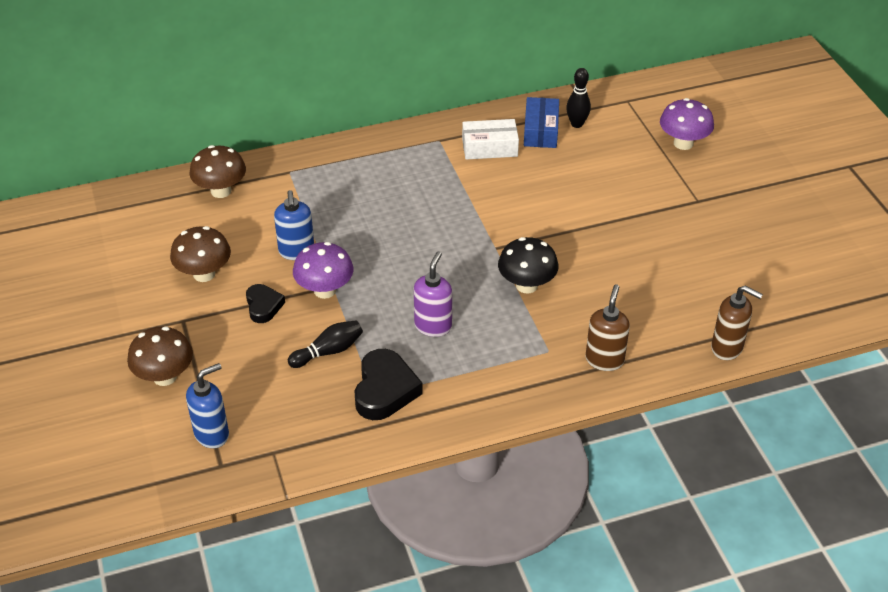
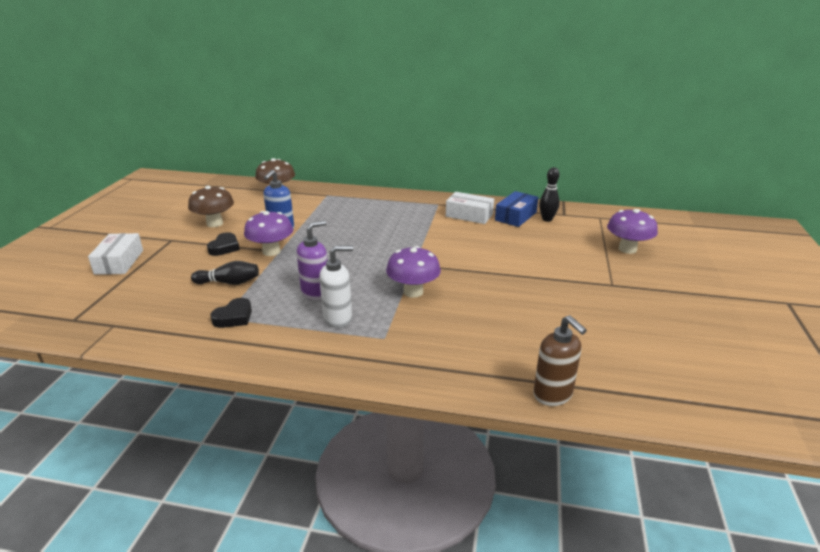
camera: 30 degrees right, 15 degrees down
brown mushroom [127,326,193,386] -> white box [88,233,143,275]
blue soap dispenser [186,363,229,448] -> none
black heart [355,349,423,420] -> black heart [210,298,252,328], size x0.61
black mushroom [498,237,558,293] -> purple mushroom [386,246,441,298]
brown soap dispenser [585,284,630,371] -> none
none -> white soap dispenser [319,246,353,328]

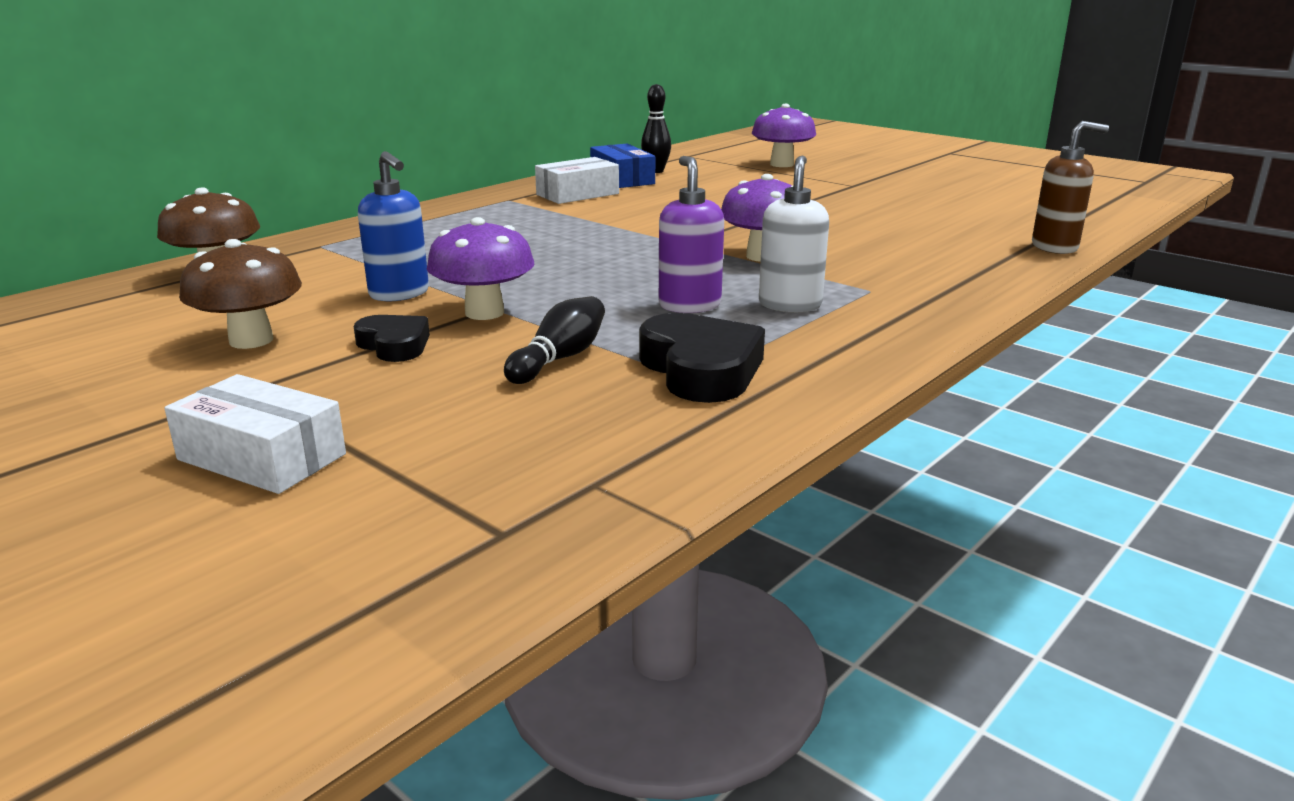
camera: 60 degrees left, 5 degrees down
black heart [210,298,252,328] -> black heart [639,313,765,403], size x1.64

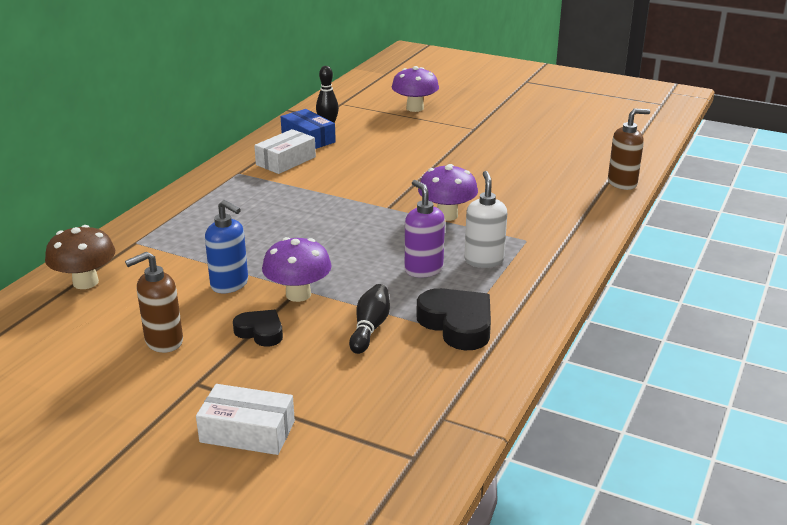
camera: 15 degrees left, 5 degrees up
brown mushroom [179,239,302,349] -> brown soap dispenser [125,252,183,353]

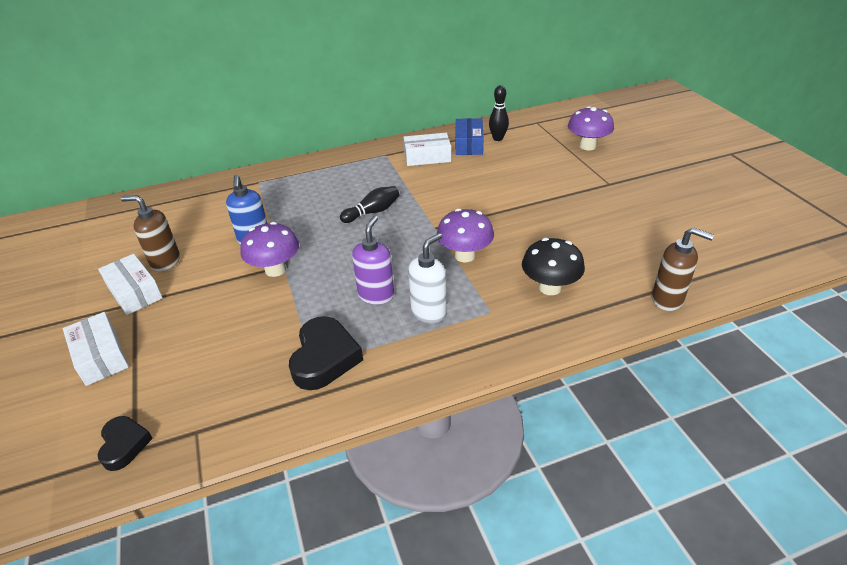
camera: 45 degrees right, 10 degrees up
brown mushroom [45,225,115,289] -> none
black heart [233,310,283,347] -> black heart moved to [98,416,153,471]
black bowling pin [349,284,390,354] -> black bowling pin moved to [340,186,399,223]
none -> white box [98,254,163,315]
none -> black mushroom [522,238,585,295]

